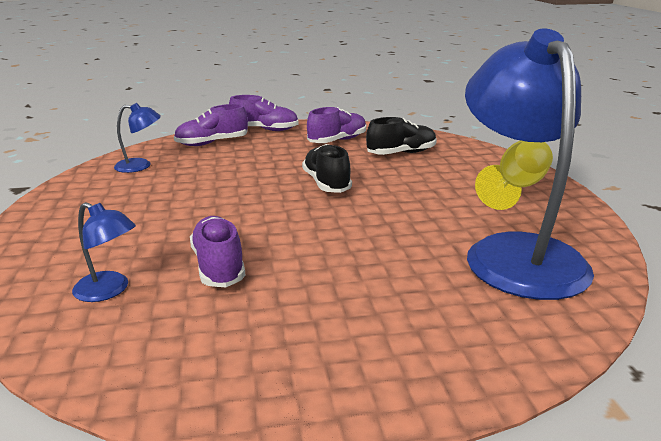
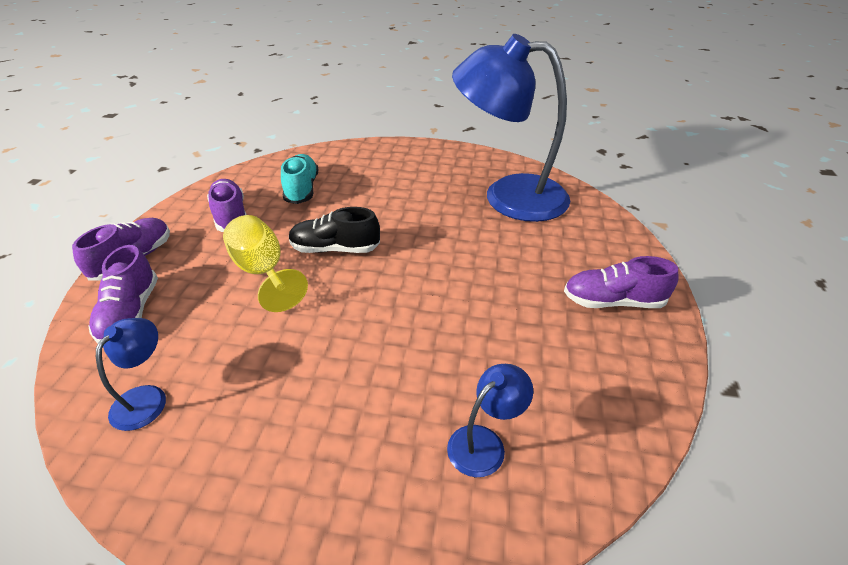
camera: 70 degrees left, 15 degrees up
purple shoe [190,216,246,287] -> purple shoe moved to [564,256,678,308]
black shoe [366,117,437,155] -> turquoise shoe [281,154,318,204]
yellow goblet [475,140,553,210] -> yellow goblet moved to [223,215,308,312]

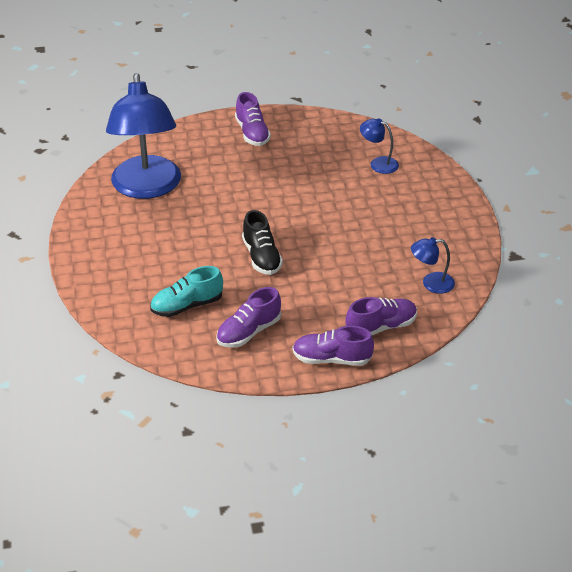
camera: 110 degrees left, 0 degrees up
yellow goblet [223,215,308,312] -> none

